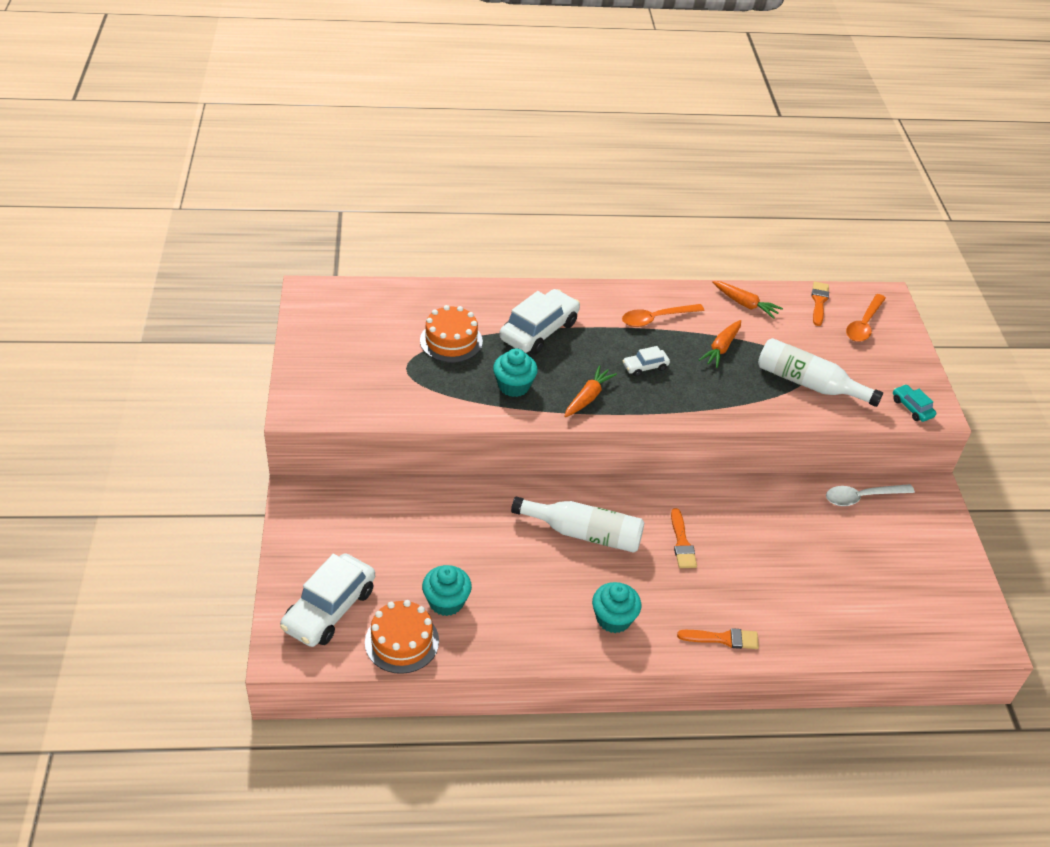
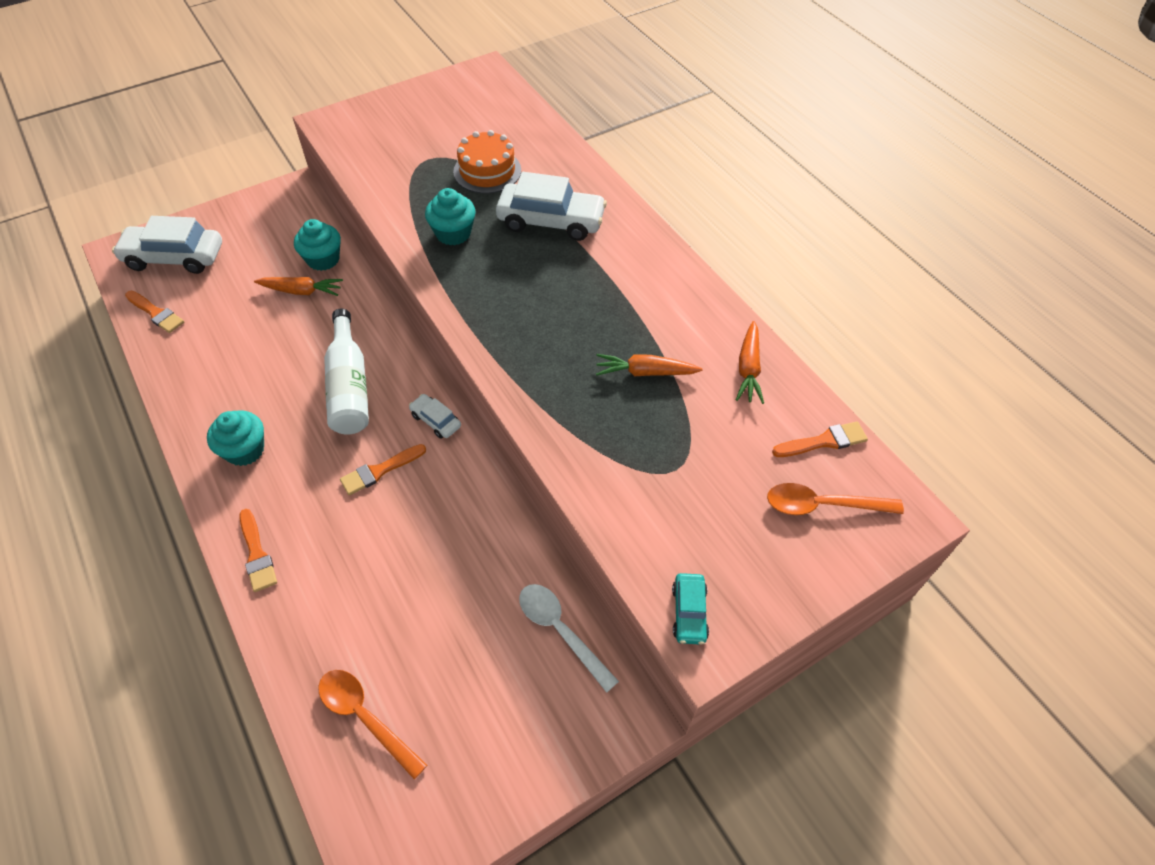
camera: 65 degrees right, 10 degrees up
orange cake [365,600,439,674] -> orange brush [125,291,184,333]
turquoise cupcake [422,565,472,616] -> turquoise cupcake moved to [294,219,341,271]
orange carrot [564,365,617,417] -> orange carrot moved to [254,277,343,296]
orange spoon [622,304,704,327] -> orange spoon moved to [318,670,427,779]
white car [622,346,670,376] -> white car moved to [409,394,461,439]
white bottle [758,338,883,407] -> none
turquoise car [893,384,936,422] -> turquoise car turned 150 degrees clockwise [672,573,709,645]

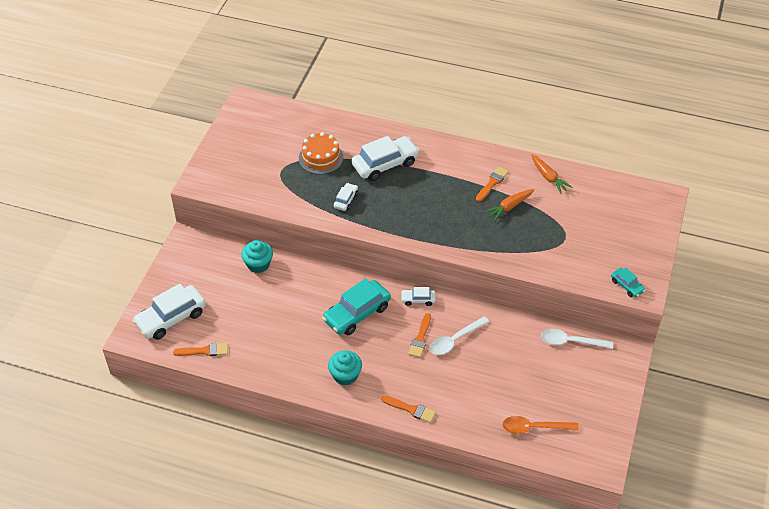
camera: 40 degrees left, 5 degrees down
orange carrot [254,277,343,296] -> none
white bottle [324,309,369,435] -> turquoise car [322,278,391,335]
turquoise cupcake [425,188,476,245] -> white car [334,183,358,211]
orange spoon [767,483,904,515] -> none
orange brush [772,421,868,457] -> orange brush moved to [476,166,509,202]
none -> white spoon [430,316,489,355]

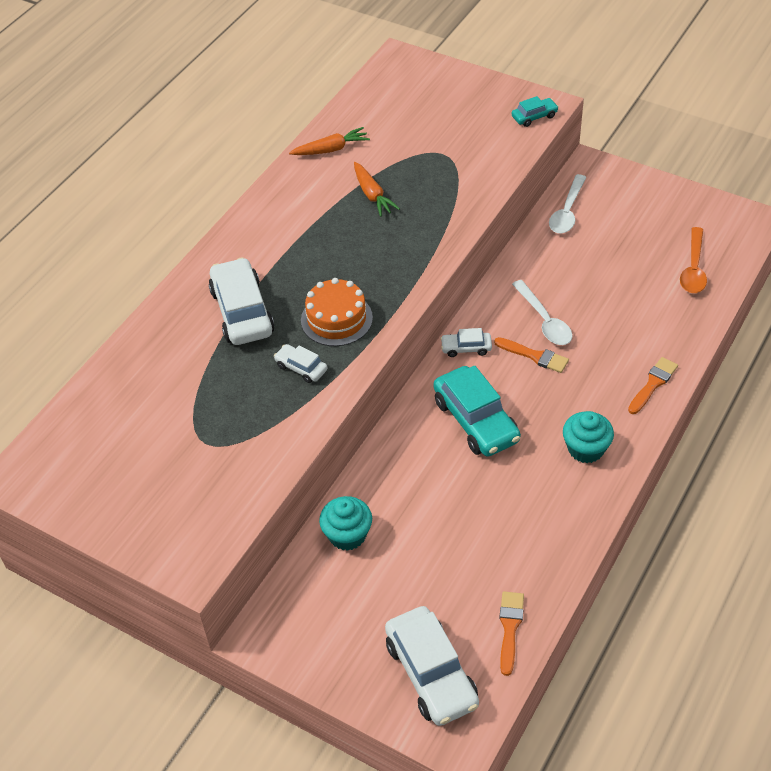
camera: 75 degrees left, 0 degrees up
orange cake [299,132,344,174] -> orange cake moved to [301,278,373,346]
white car [401,287,436,306] -> white car turned 75 degrees clockwise [440,328,492,357]
orange brush [476,166,509,202] -> none

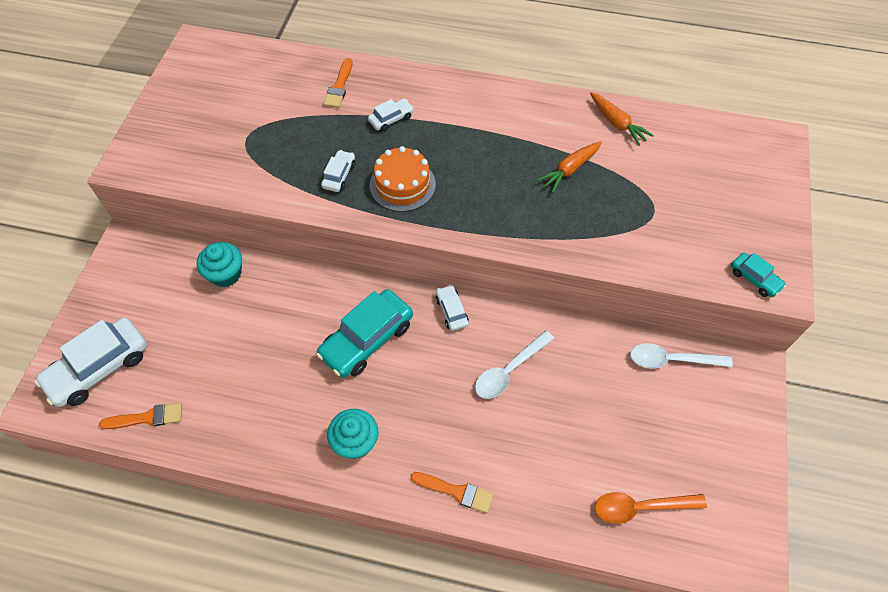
camera: 70 degrees right, 10 degrees up
white car [209,257,275,345] -> white car [368,99,414,132], size x0.50
orange brush [494,337,569,373] -> orange brush moved to [323,58,353,108]

